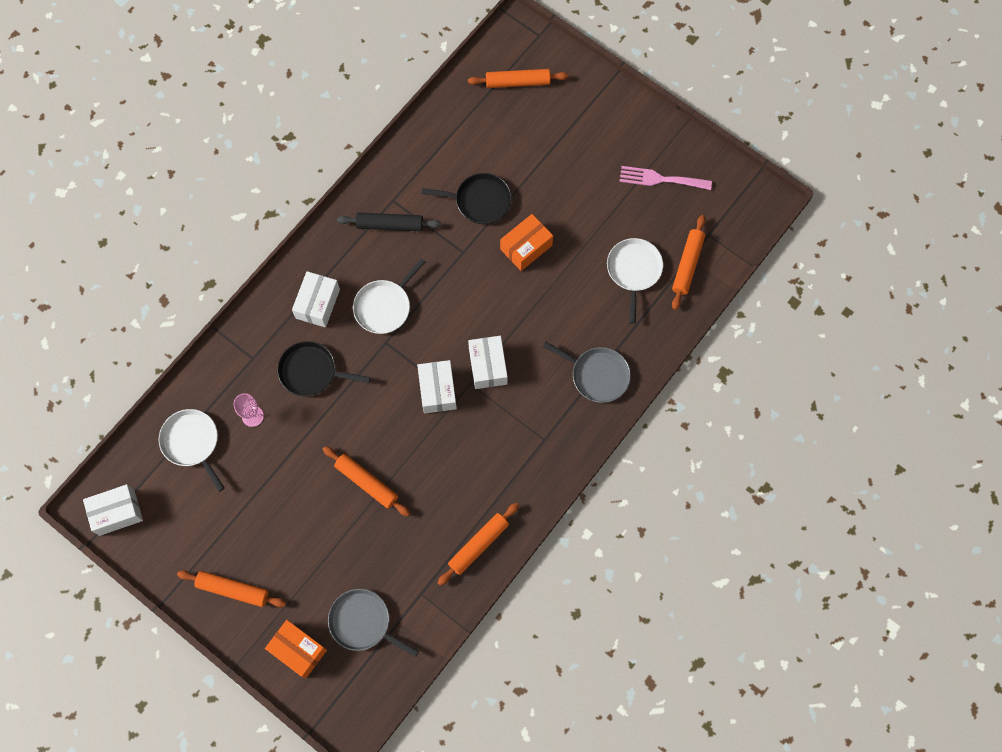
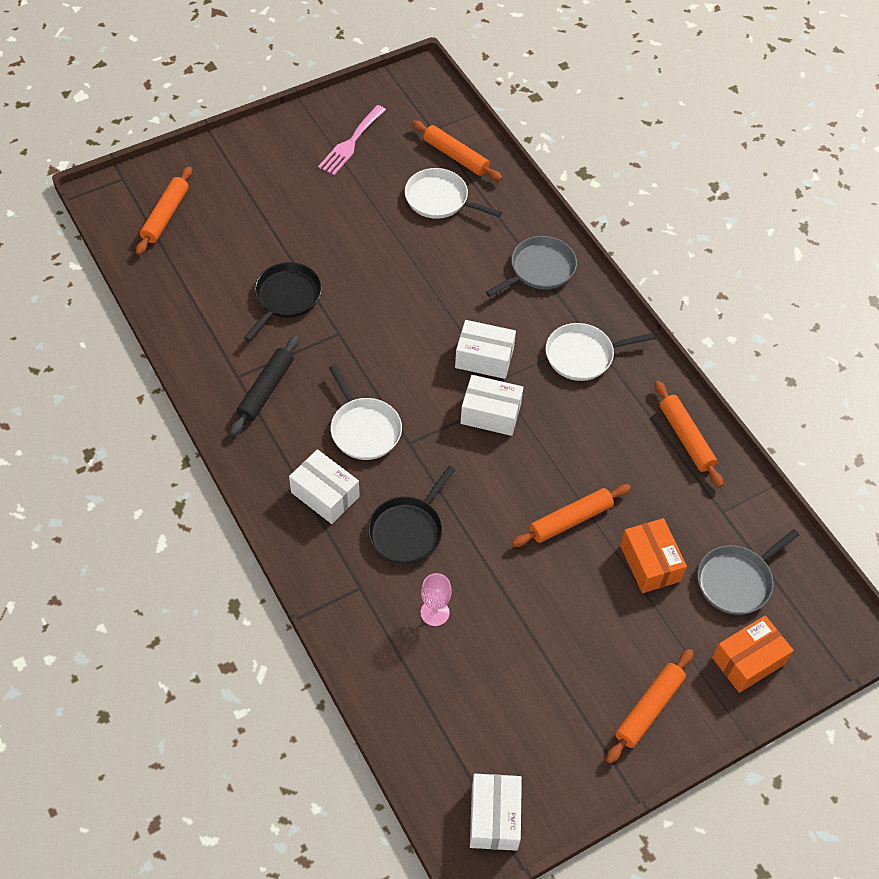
camera: 70 degrees left, 15 degrees down
white pan [159,409,225,492] -> white pan moved to [546,323,655,381]
orange box [500,214,553,271] -> orange box moved to [620,518,687,593]

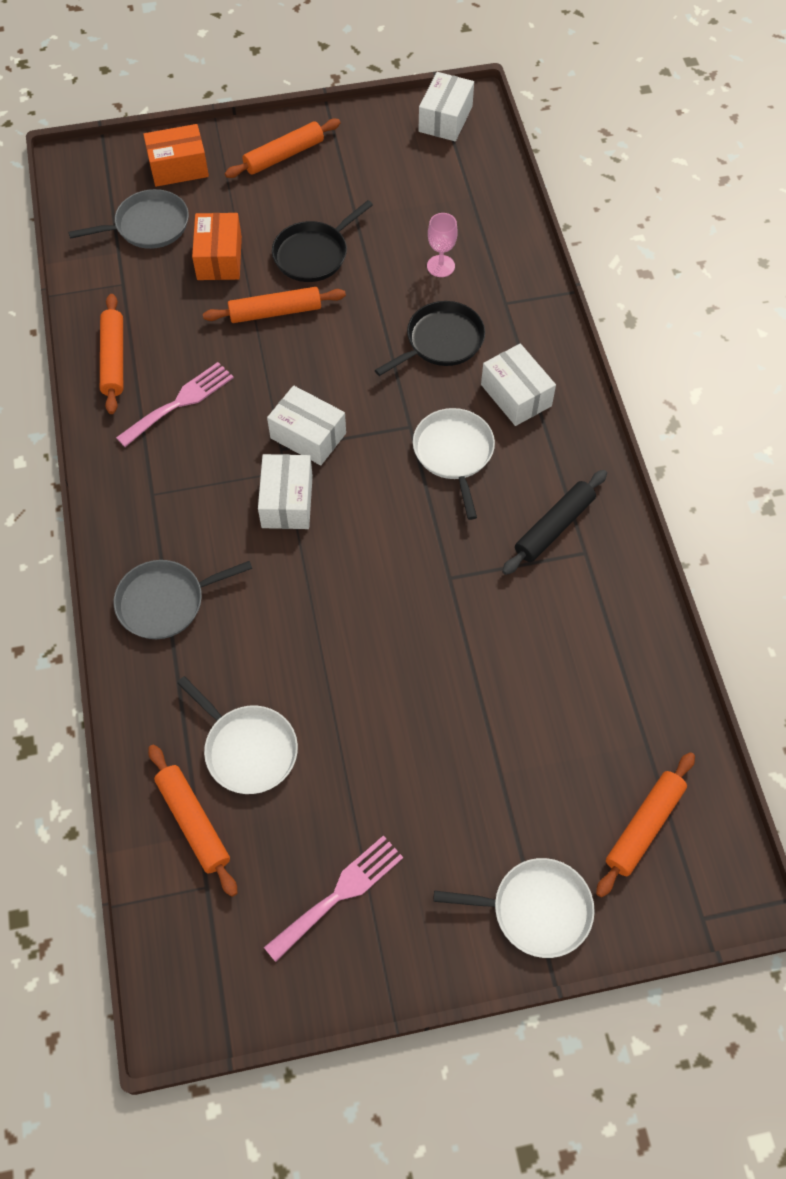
camera: 160 degrees left, 5 degrees up
black pan [244,262,322,341] -> black pan moved to [272,200,373,282]
white box [455,320,516,379] -> white box turned 60 degrees clockwise [258,454,313,529]
white pan [546,323,655,381] -> white pan moved to [433,858,595,958]
none -> pink fork [116,362,234,447]

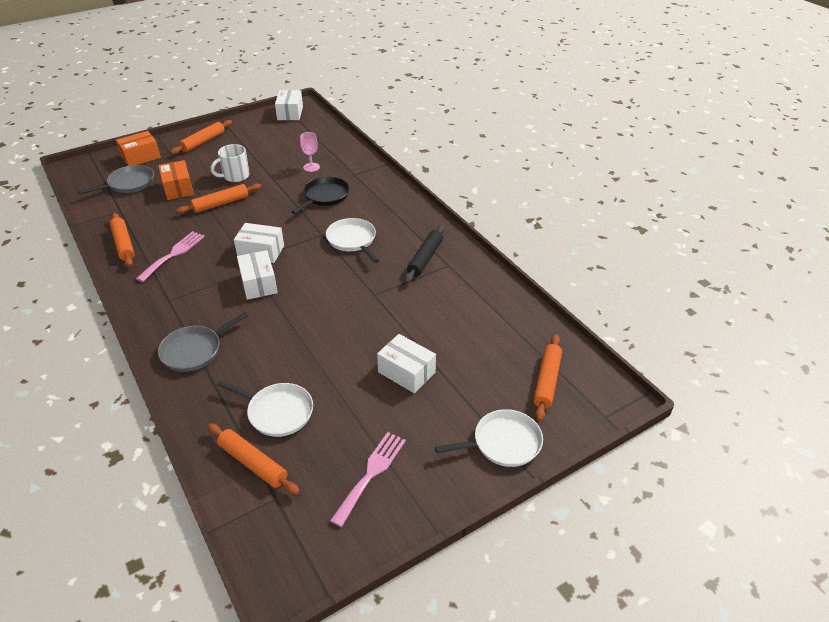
camera: 20 degrees left, 20 degrees down
black pan [272,200,373,282] -> white mug [211,144,250,182]
white box [481,344,556,426] -> white box moved to [377,334,436,394]

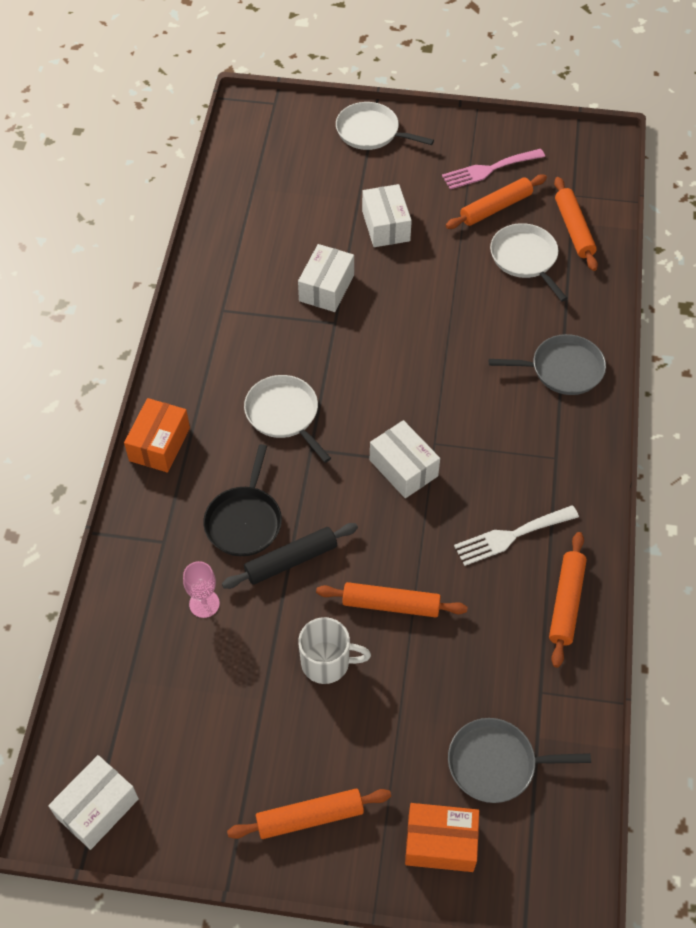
camera: 140 degrees left, 15 degrees up
pink fork [136,231,205,282] -> white fork [454,505,579,566]
orange box [158,160,194,200] -> orange box moved to [124,398,190,473]
white box [237,250,278,300] -> white box moved to [298,244,354,312]
black pan [291,177,349,214] -> black pan turned 60 degrees counterclockwise [203,444,282,556]
white pan [326,218,379,263] -> white pan turned 135 degrees clockwise [244,375,331,463]
black rolling pin [405,225,445,283] -> black rolling pin moved to [222,523,358,589]
orange rolling pin [533,334,562,421] -> orange rolling pin moved to [446,174,547,229]

